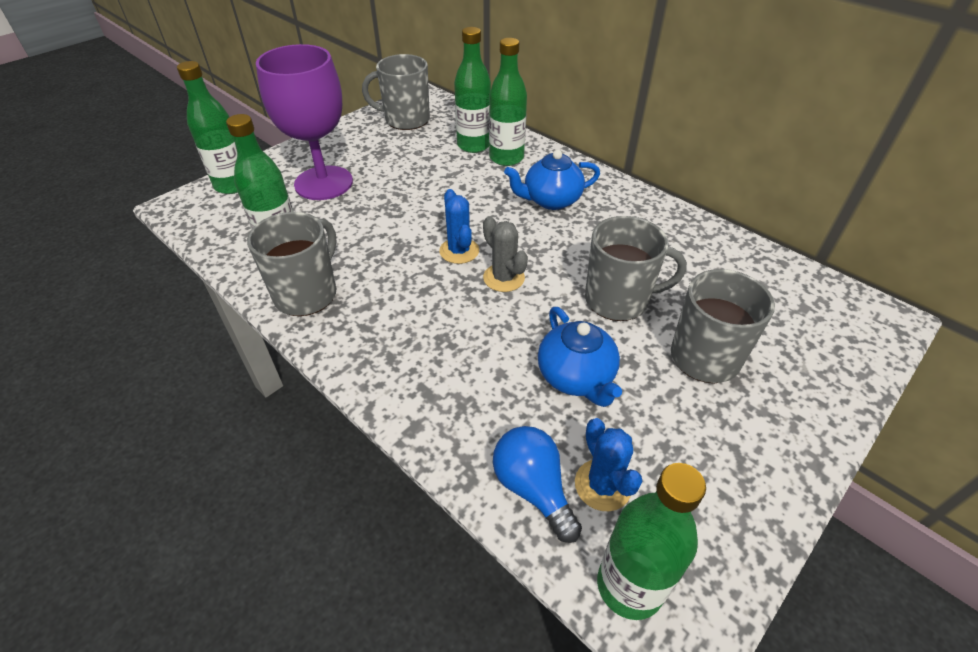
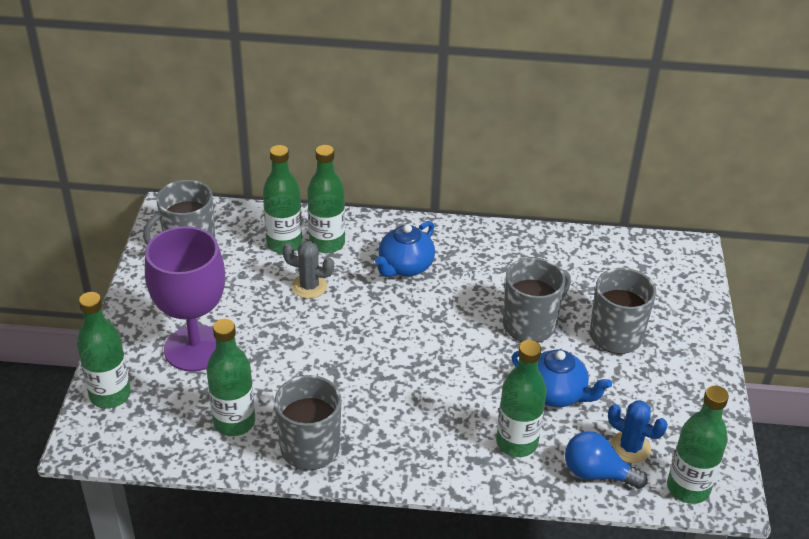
camera: 40 degrees left, 5 degrees down
blue cactus [439,189,479,264] -> none
grey cactus [483,216,528,292] -> grey cactus moved to [282,241,334,299]
none -> green bottle [496,340,547,457]

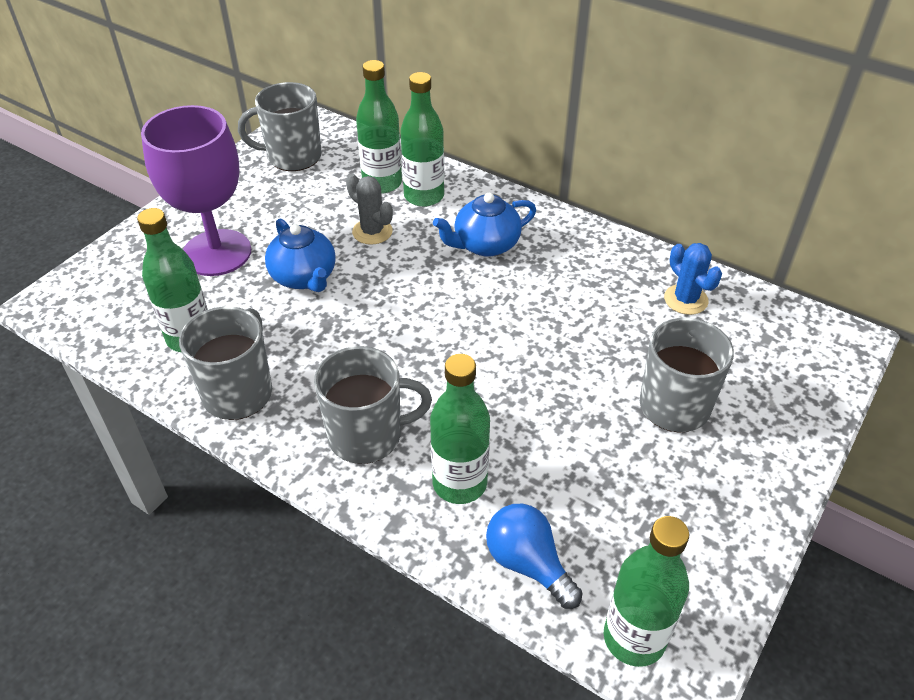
camera: 30 degrees right, 5 degrees up
green bottle [77,292,131,409] -> none
grey mug [503,258,571,342] -> grey mug moved to [314,346,432,464]
blue teapot [511,349,612,407] -> blue teapot moved to [265,218,336,292]
blue cactus [608,400,668,463] -> blue cactus moved to [664,243,722,315]

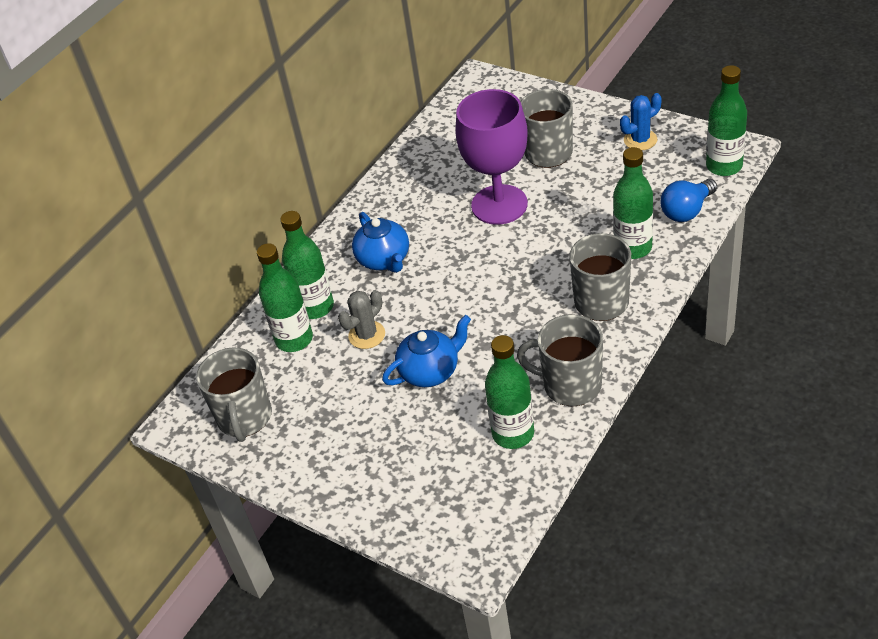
camera: 85 degrees left, 0 degrees up
purple goblet [141,105,251,276] -> purple goblet moved to [455,89,528,225]
blue cactus [664,243,722,315] -> blue cactus moved to [620,93,661,151]

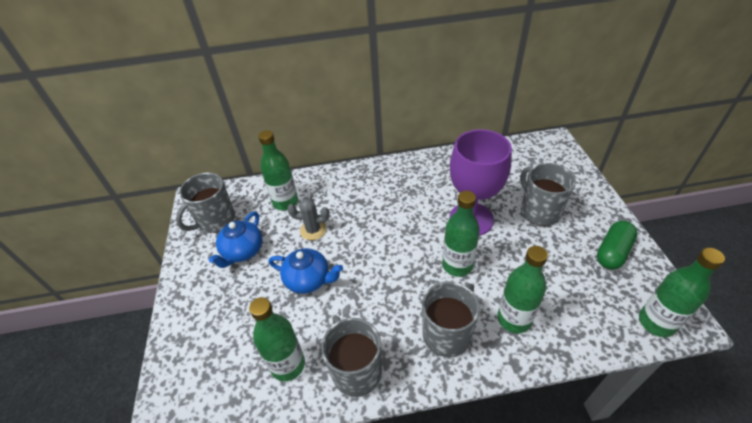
camera: 45 degrees right, 0 degrees up
green bottle [280,211,334,319] -> green bottle moved to [442,191,480,277]
blue teapot [352,212,409,273] -> blue teapot moved to [209,212,262,268]
blue cactus [620,93,661,151] -> green capsule [597,221,637,270]
blue light bulb [660,179,717,222] -> none

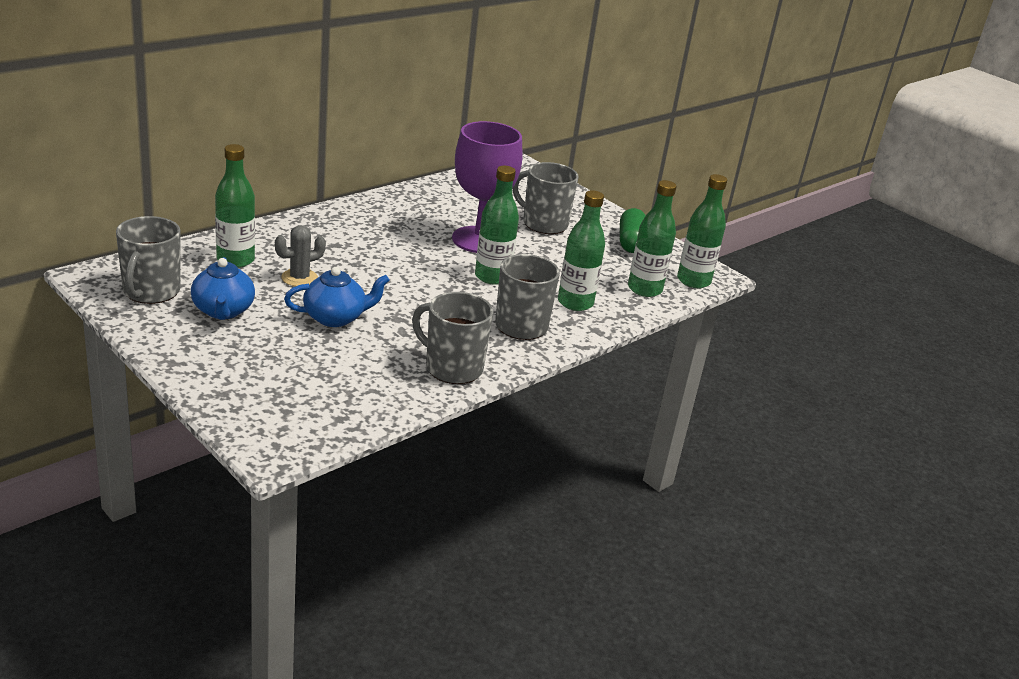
camera: 40 degrees left, 15 degrees down
green bottle [249,297,305,381] -> green bottle moved to [628,180,677,297]

